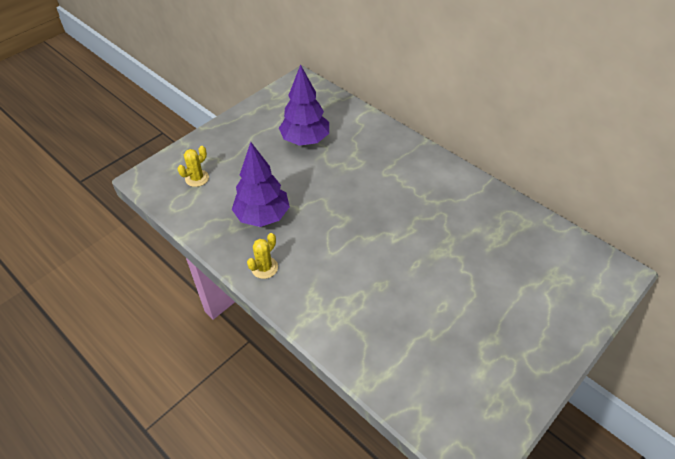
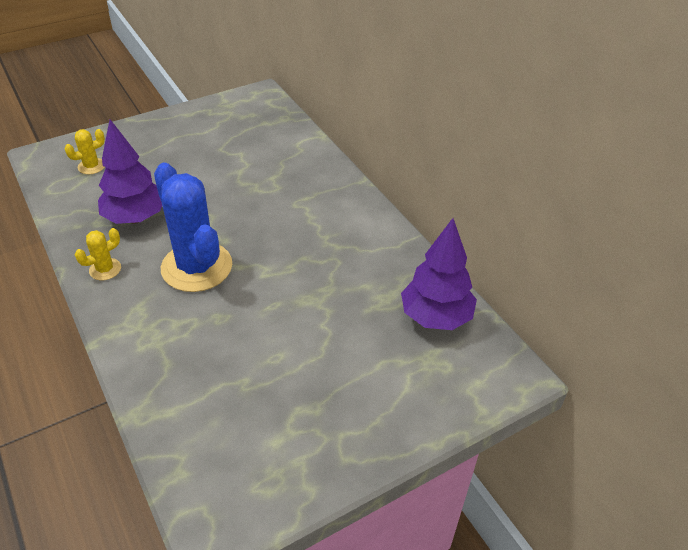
camera: 15 degrees right, 5 degrees down
purple tree [279,64,329,146] -> purple tree moved to [401,218,477,330]
none -> blue cactus [154,163,232,292]

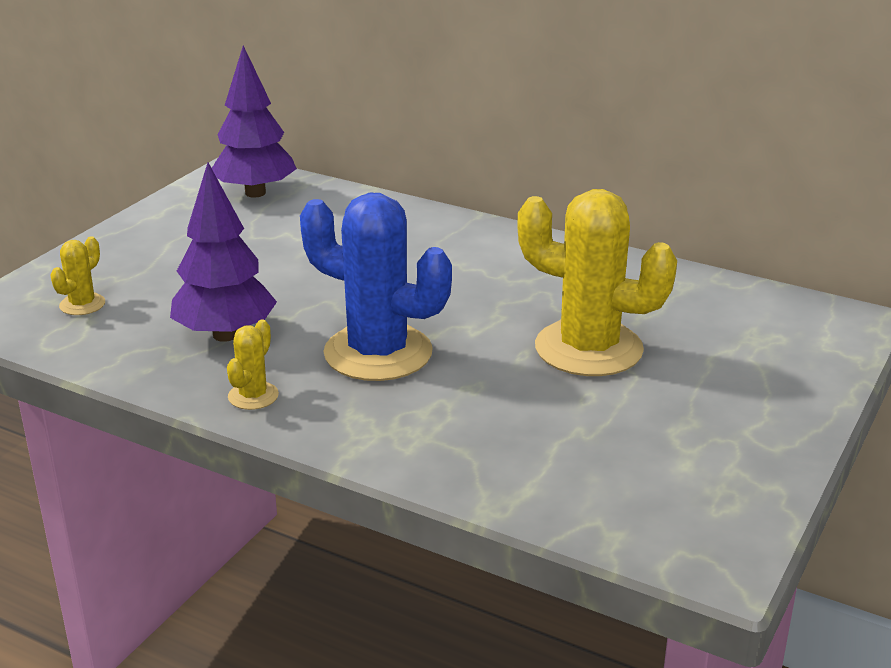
camera: 30 degrees left, 15 degrees down
purple tree [401,218,477,330] -> purple tree moved to [212,45,297,198]
none -> yellow cactus [517,189,677,376]

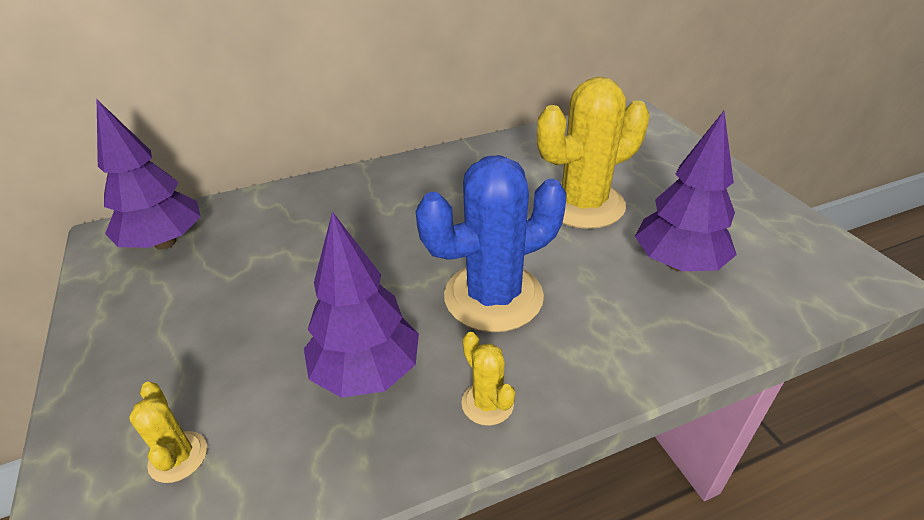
camera: 50 degrees left, 10 degrees up
none -> purple tree [635,111,737,271]

